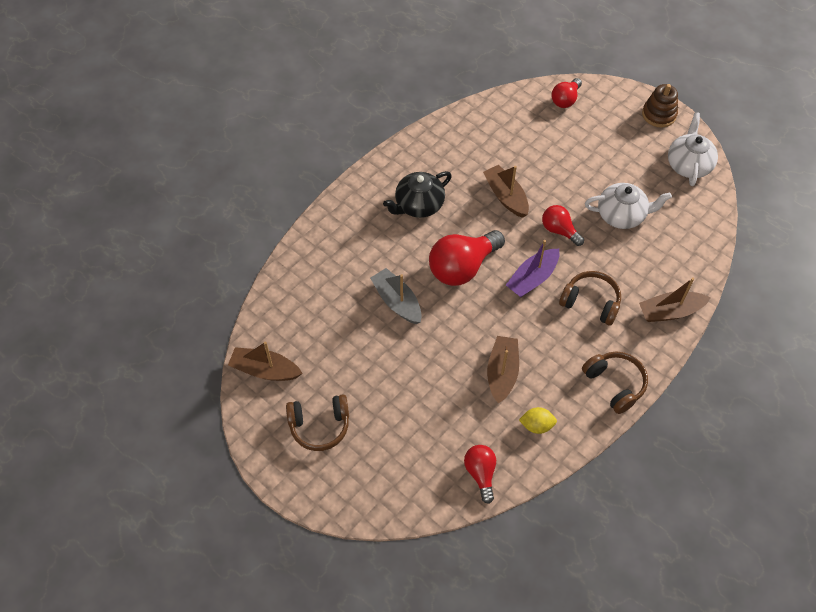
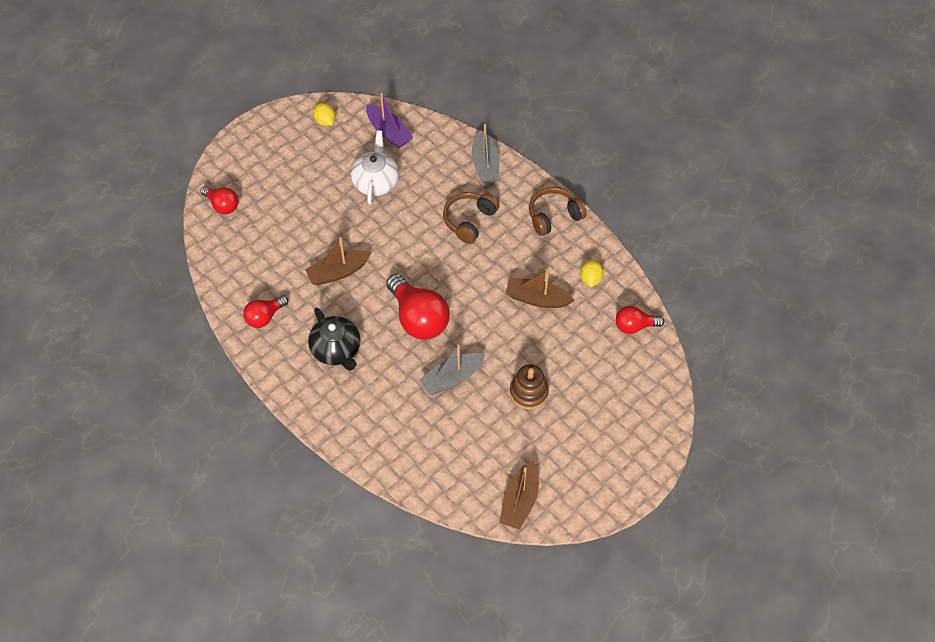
camera: 85 degrees left, 0 degrees up
brown headphones [286,395,349,451] -> none
purple boat [506,240,560,297] -> purple boat moved to [366,93,413,148]
red light bulb [542,205,584,246] -> red light bulb moved to [243,295,288,328]
brown boat [639,278,711,322] -> grey boat [472,124,499,183]
brown stacking toy [642,84,678,128] -> brown stacking toy moved to [510,364,549,410]
white teapot [668,112,718,186] -> yellow lemon [313,103,336,126]

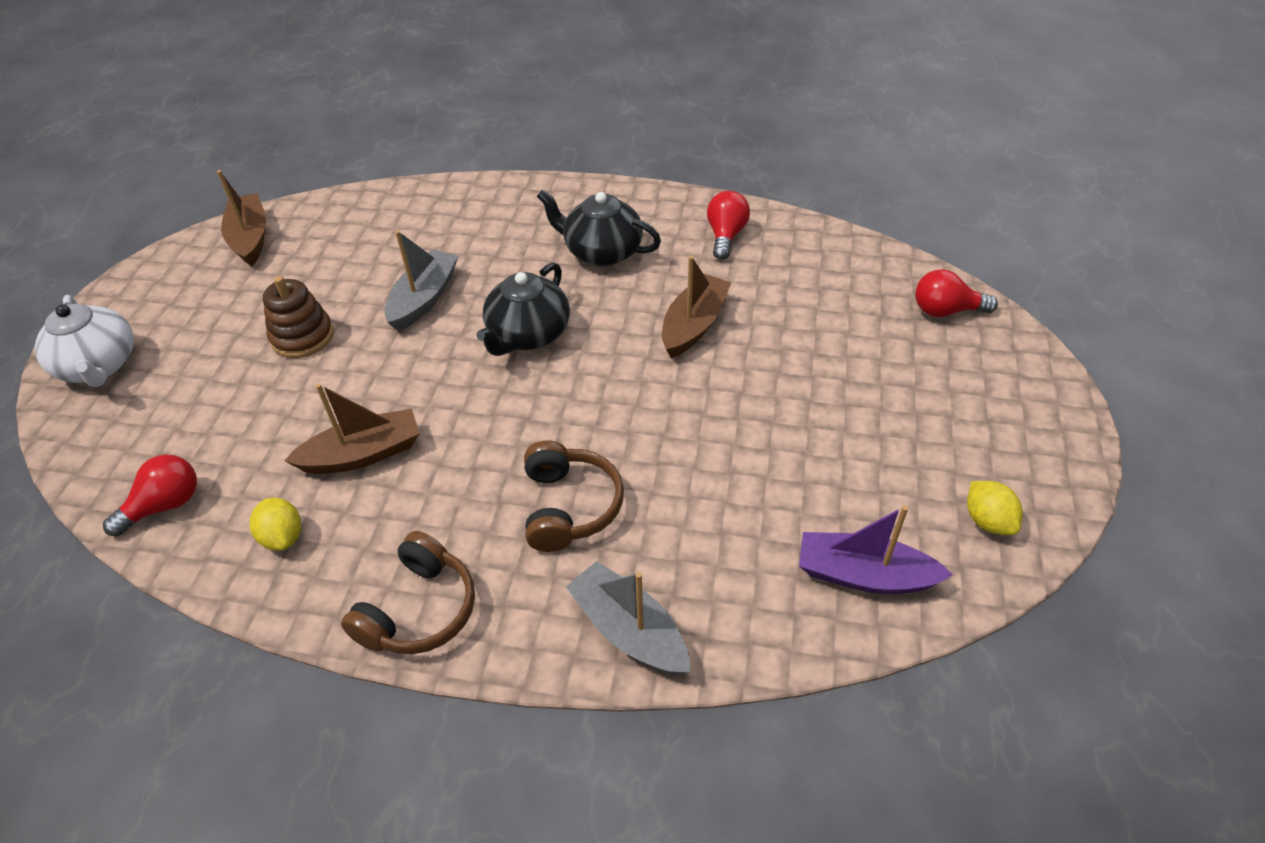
camera: 145 degrees right, 10 degrees down
yellow lemon [313,103,336,126] -> yellow lemon turned 45 degrees clockwise [967,481,1023,535]
white teapot [351,130,399,204] -> white teapot moved to [35,295,134,387]
red light bulb [386,274,450,340] -> black teapot [476,262,570,356]

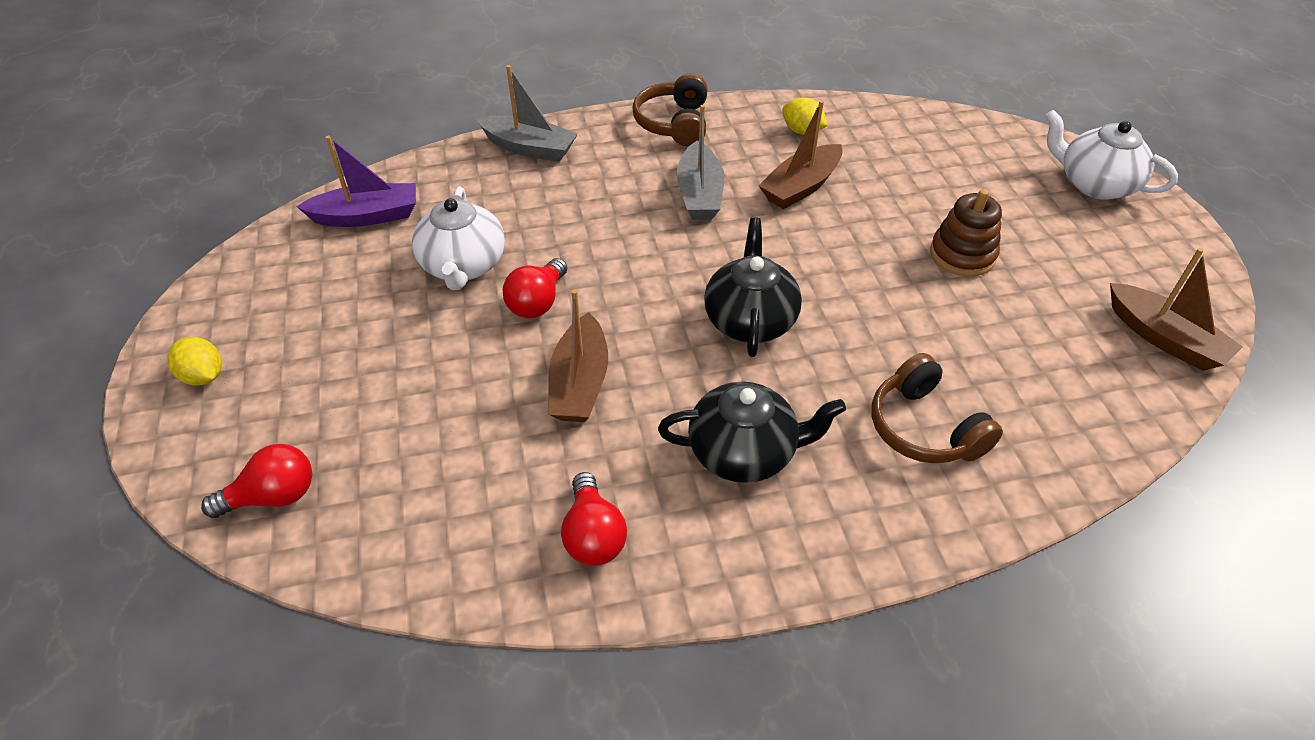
camera: 155 degrees right, 0 degrees up
red light bulb [103,454,197,536] -> red light bulb moved to [503,258,567,318]
grey boat [385,230,458,331] -> grey boat moved to [677,105,724,220]
brown headphones [524,440,624,552] -> brown headphones moved to [872,353,1003,463]
yellow lemon [967,481,1023,535] -> yellow lemon moved to [167,337,222,386]
none -> white teapot [412,187,505,290]

